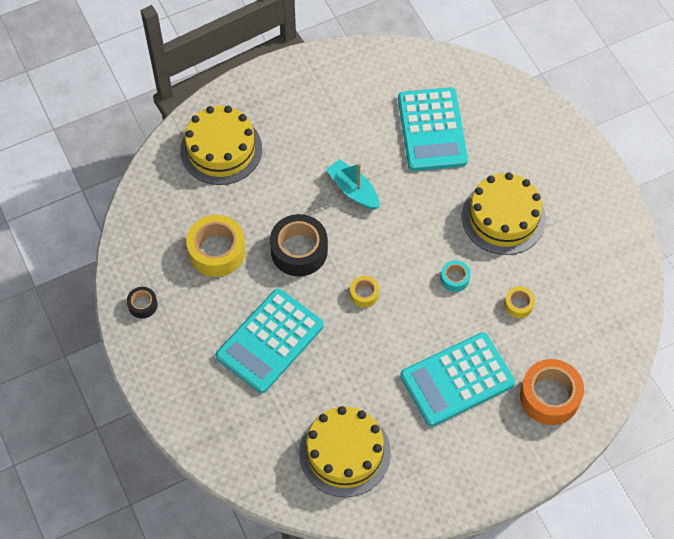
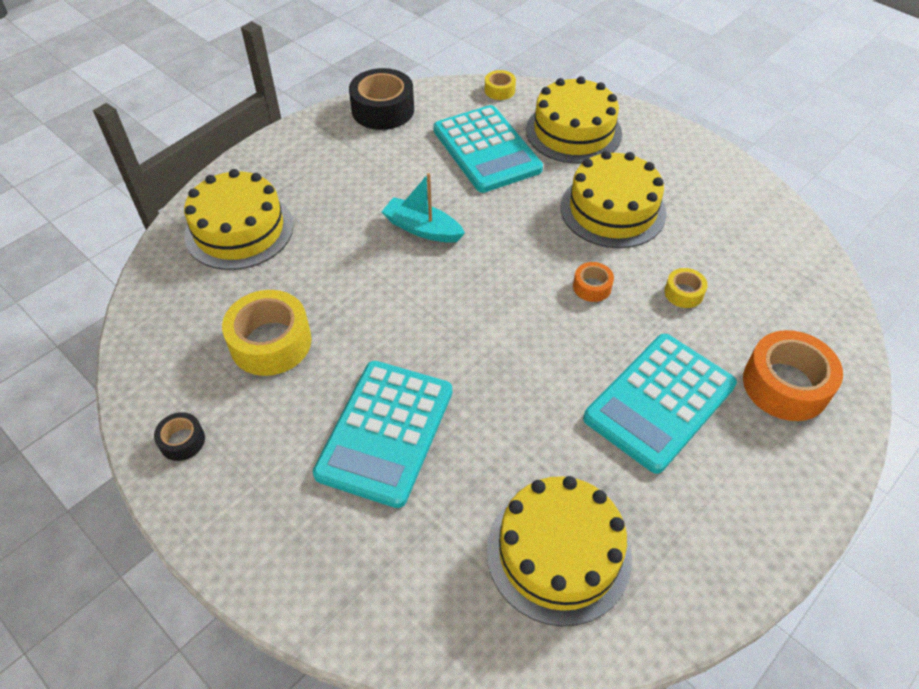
camera: 20 degrees left, 10 degrees down
black tape [270,214,328,276] -> black tape moved to [349,68,414,130]
yellow tape [350,276,379,308] -> yellow tape moved to [485,70,516,100]
turquoise tape [441,260,471,292] -> orange tape [573,262,614,302]
none -> yellow cake [526,76,622,164]

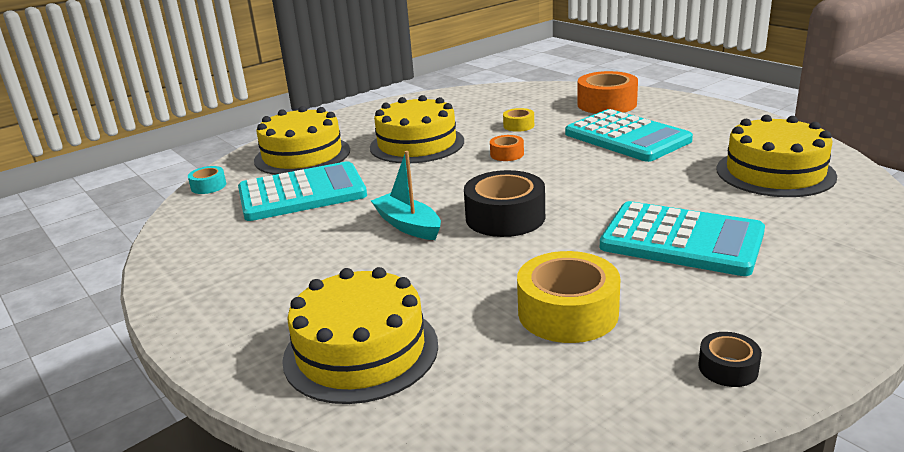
camera: 80 degrees left, 25 degrees down
black tape [349,68,414,130] -> black tape moved to [464,170,545,237]
turquoise boat [382,173,465,243] -> turquoise boat turned 105 degrees clockwise [371,151,441,240]
yellow tape [485,70,516,100] -> turquoise tape [188,166,226,194]

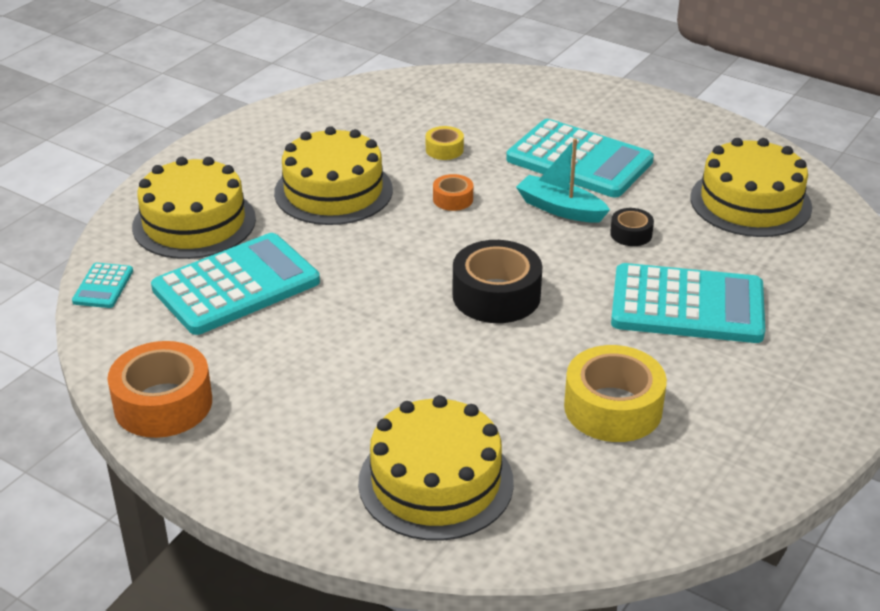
camera: 20 degrees left, 10 degrees up
turquoise tape [188,166,226,194] -> turquoise calculator [72,263,133,308]
turquoise boat [371,151,441,240] -> turquoise boat moved to [516,138,610,223]
orange tape [577,71,638,114] -> orange tape moved to [107,341,212,438]
black tape [698,332,762,387] -> black tape moved to [610,208,654,246]

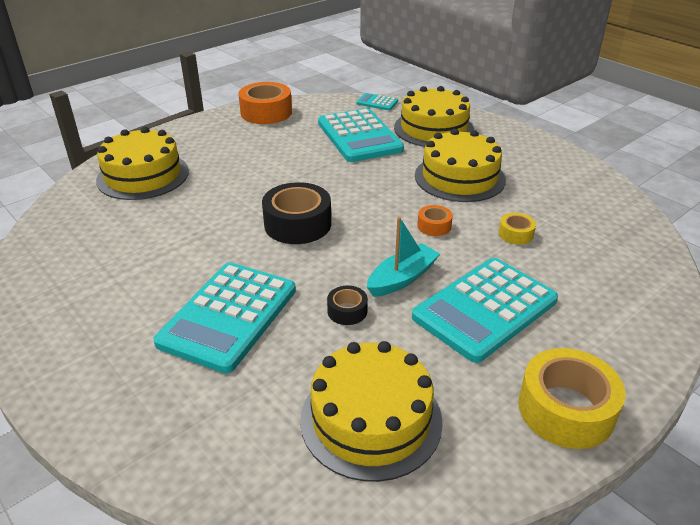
camera: 105 degrees right, 0 degrees up
yellow tape [564,345,667,442] -> yellow tape moved to [518,348,626,449]

